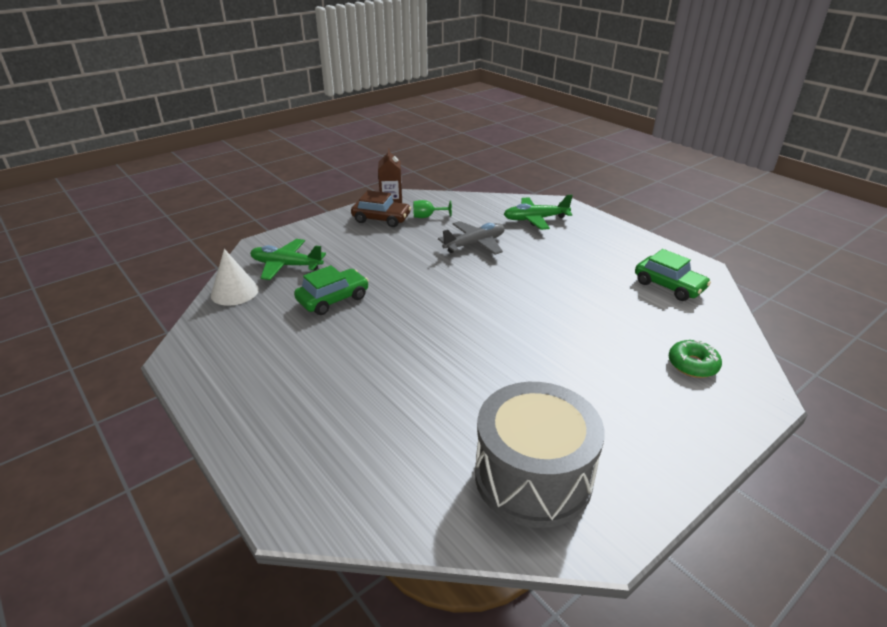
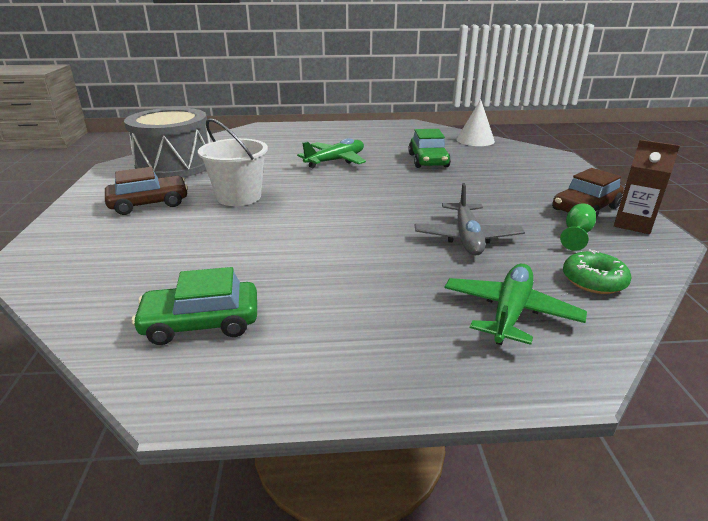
camera: 125 degrees right, 5 degrees down
green plane [250,239,326,280] -> green plane moved to [297,138,366,168]
green donut [669,340,722,378] -> green donut moved to [563,250,631,294]
none -> brown car [105,167,188,215]
none -> white bucket [198,118,268,206]

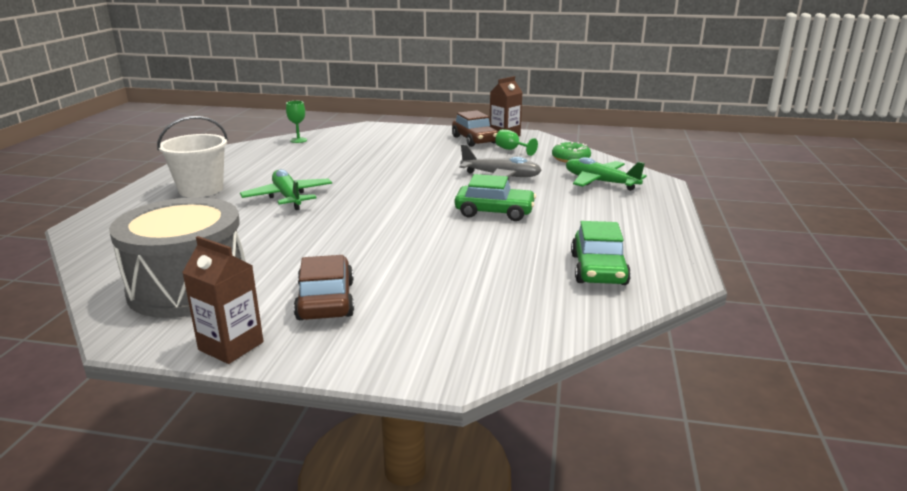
camera: 75 degrees left, 5 degrees down
white bucket [198,118,268,206] -> white bucket moved to [157,116,228,197]
green car [408,129,451,168] -> green car moved to [455,174,536,221]
white cone [457,99,495,146] -> green goblet [286,101,307,143]
none -> brown carton [182,236,264,364]

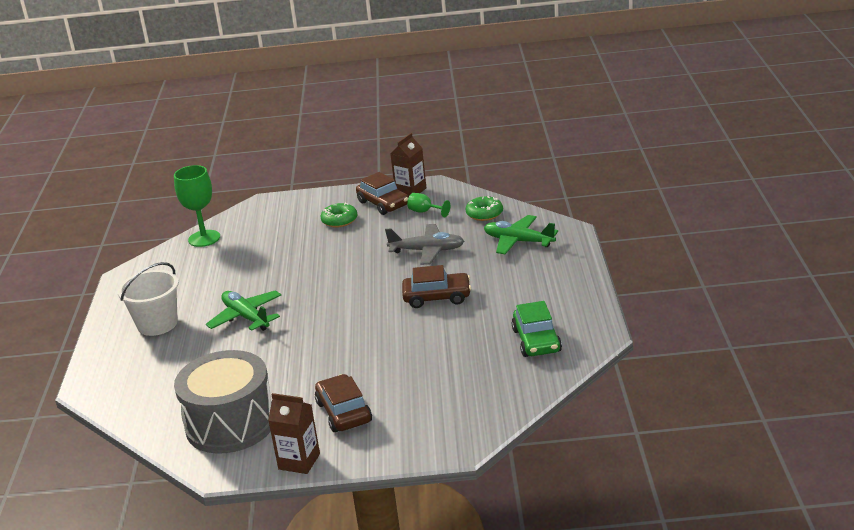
camera: 10 degrees left, 5 degrees up
green goblet [286,101,307,143] -> green goblet [174,165,220,247], size x1.86
green car [455,174,536,221] -> brown car [402,265,471,308]
none -> green donut [320,202,357,228]

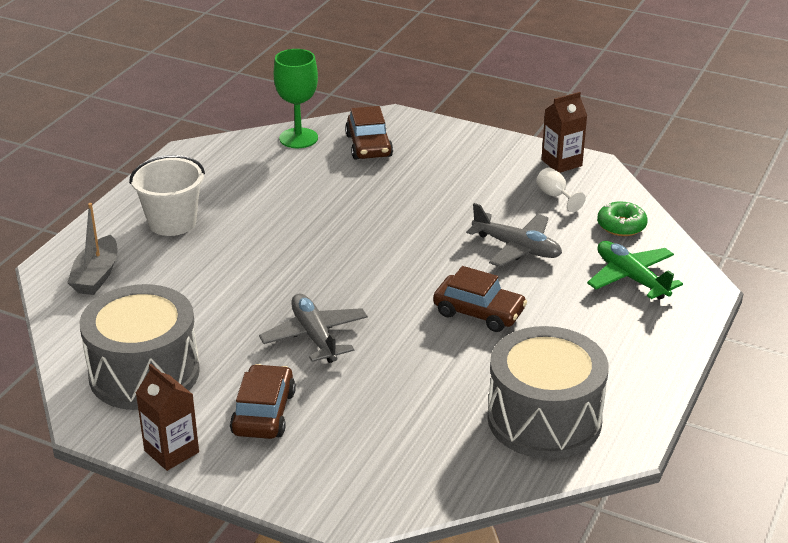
camera: 25 degrees right, 5 degrees up
green plane [206,291,281,331] -> none
green donut [320,202,357,228] -> none
brown car [356,172,409,215] -> brown car moved to [345,106,393,160]
green goblet [407,193,450,217] -> white goblet [536,168,586,212]
green car [512,301,562,357] -> grey drum [487,326,609,459]
none -> grey boat [67,203,118,295]
none -> grey plane [259,294,368,363]

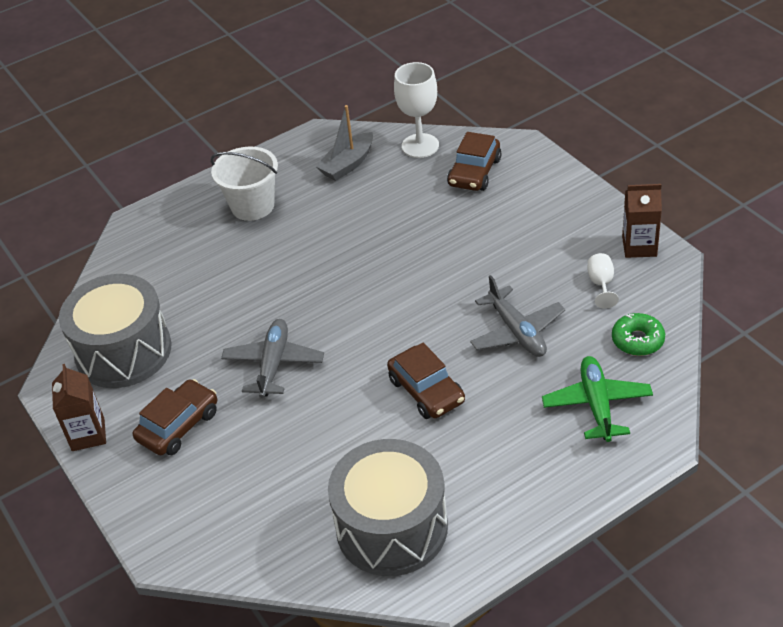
camera: 35 degrees right, 10 degrees up
grey boat [67,203,118,295] -> grey boat moved to [315,105,373,181]
green goblet [274,49,318,148] -> white goblet [394,62,439,158]

